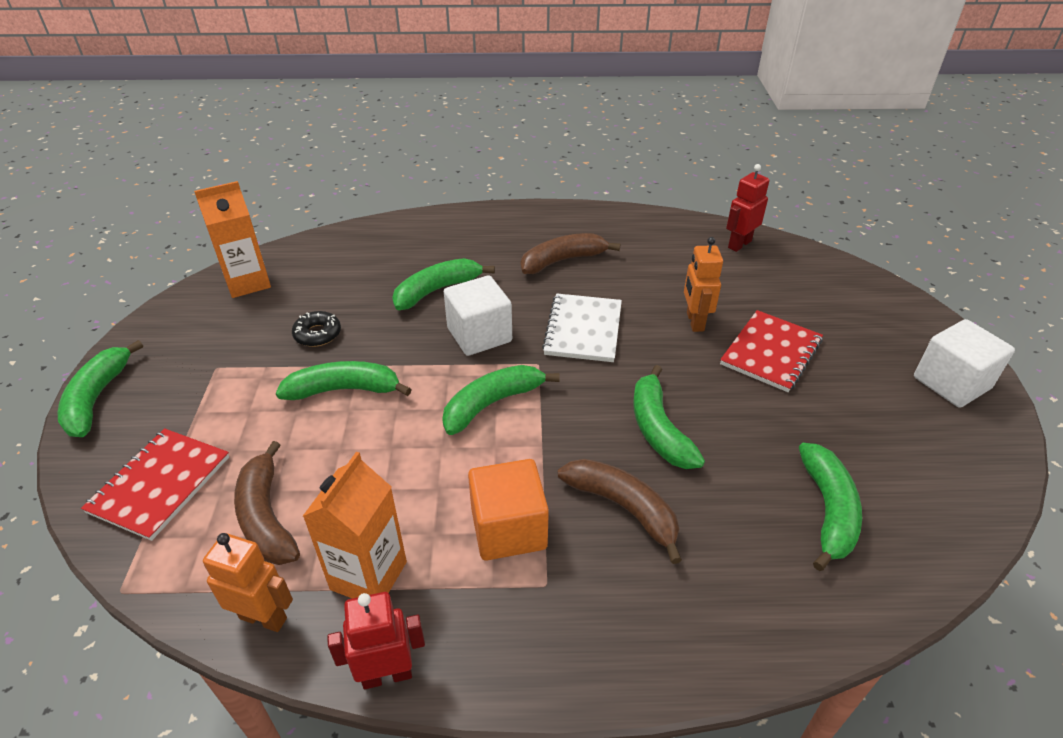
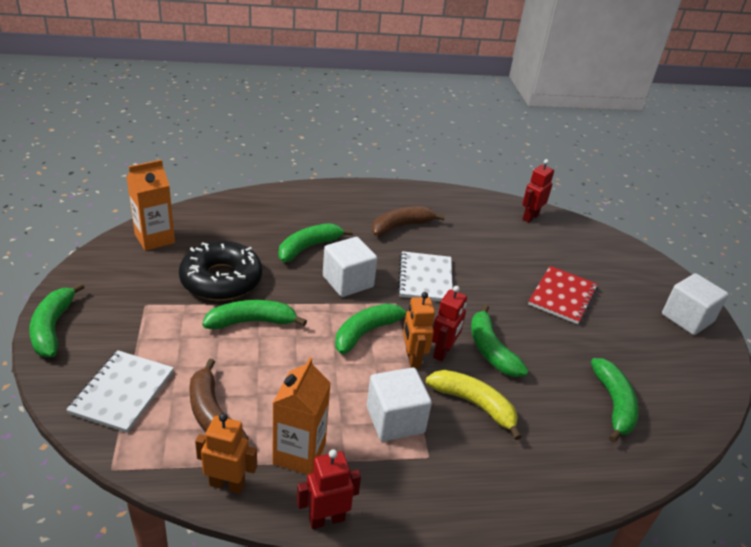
camera: 10 degrees left, 5 degrees down
red notebook [81,428,229,541] -> white notebook [66,350,174,433]
black donut [292,311,341,347] -> black donut [179,241,262,301], size x2.17
orange cube [468,459,549,561] -> white cube [367,368,432,441]
brown banana [558,459,682,564] -> yellow banana [426,370,522,440]
orange robot [684,237,723,332] -> orange robot moved to [403,292,435,369]
none -> red robot [432,286,467,362]

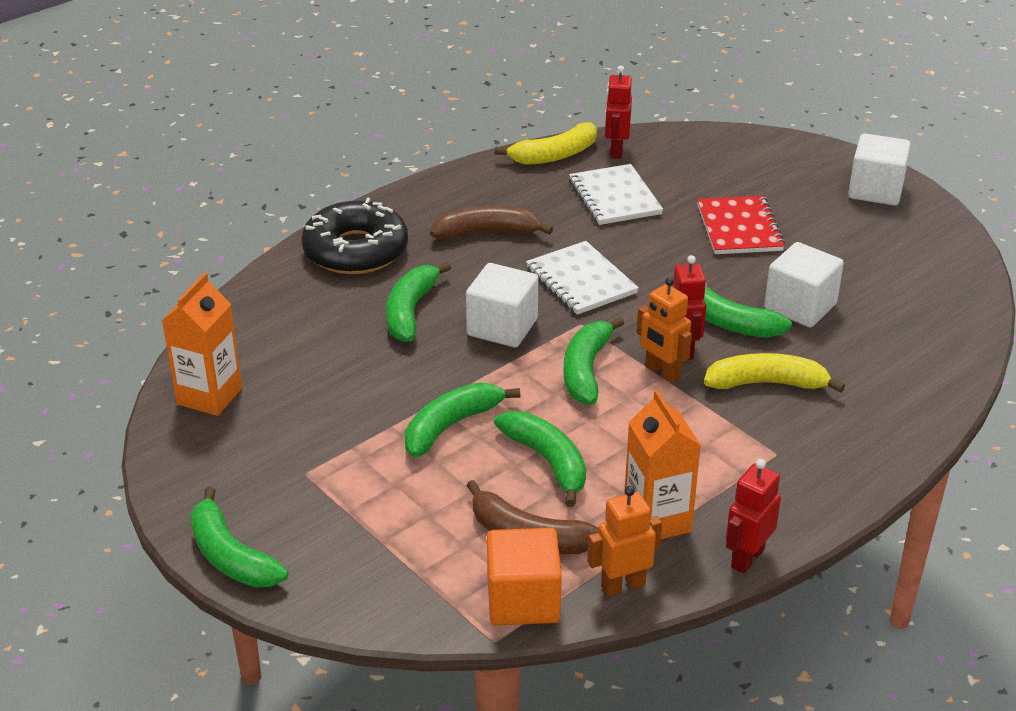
camera: 30 degrees left, 0 degrees up
white notebook [66,350,174,433] -> white notebook moved to [569,164,663,225]
black donut [179,241,262,301] -> black donut moved to [302,198,408,274]
white cube [367,368,432,441] -> white cube moved to [764,242,844,328]
brown banana [372,206,445,236] -> brown banana turned 60 degrees clockwise [430,206,553,240]
green banana [591,358,639,443] -> green banana moved to [494,411,586,507]
none -> orange cube [487,528,562,625]
none -> yellow banana [494,123,597,165]

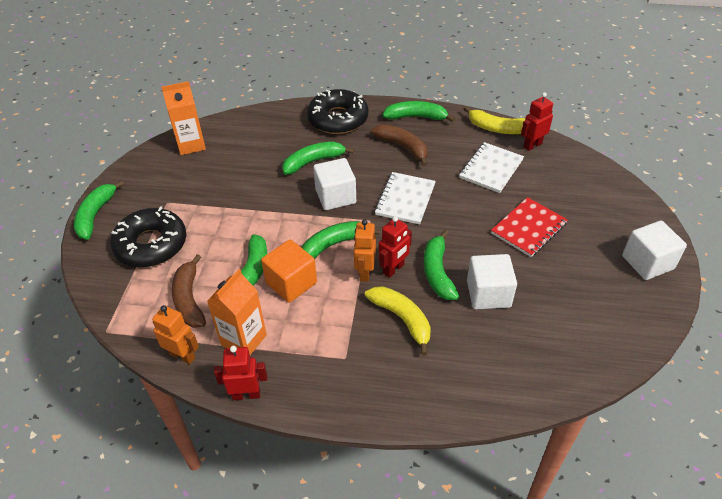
camera: 50 degrees right, 10 degrees up
green banana [405,382,520,457] -> green banana moved to [382,101,455,122]
orange cube [487,528,562,625] -> orange cube moved to [261,240,317,303]
none -> black donut [110,206,186,267]

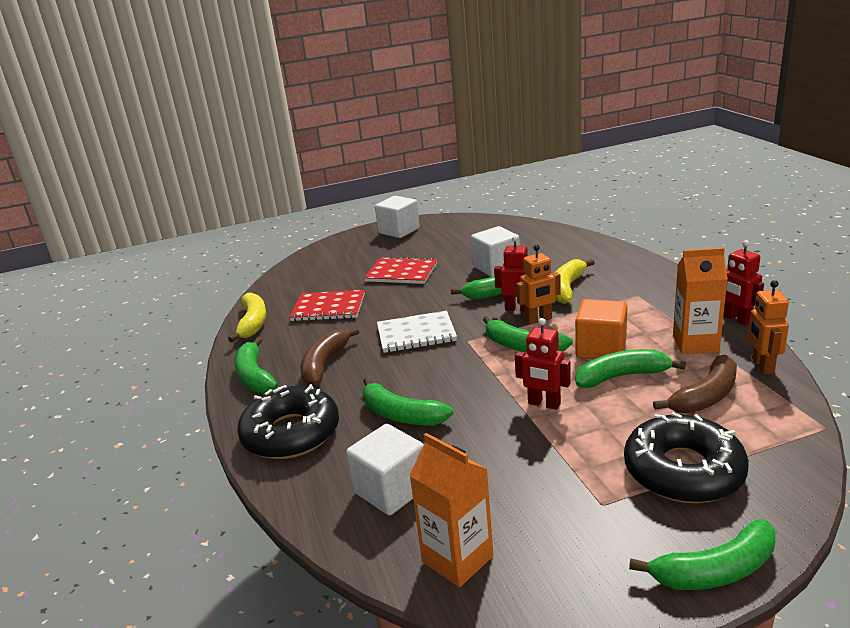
camera: 115 degrees left, 20 degrees down
white cube [313,158,356,210] -> white cube moved to [346,424,424,516]
white notebook [459,142,524,193] -> red notebook [289,290,365,321]
red robot [521,92,553,151] -> red robot moved to [515,318,571,410]

